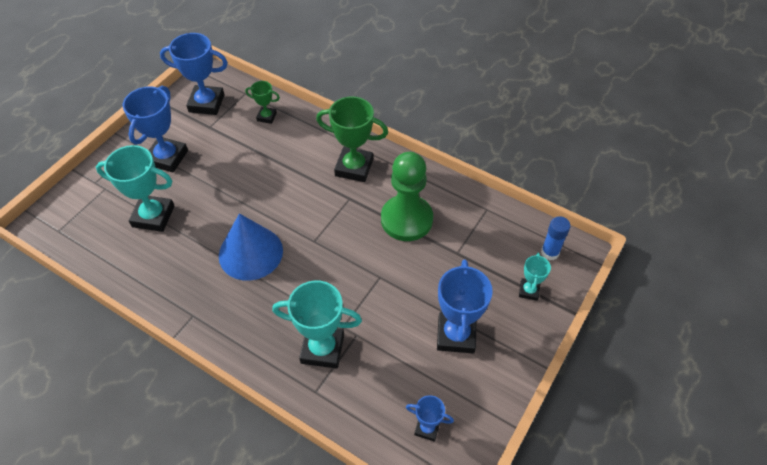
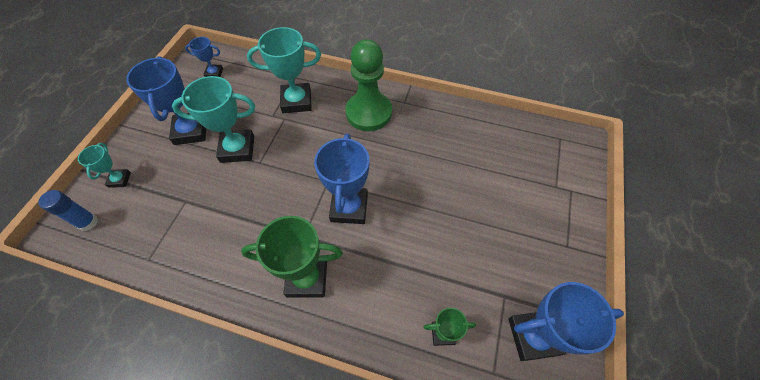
camera: 165 degrees right, 5 degrees up
turquoise trophy [96,145,175,232] -> turquoise trophy moved to [172,76,255,163]
blue trophy [123,86,188,172] -> blue trophy moved to [314,134,369,224]
blue cone [219,213,283,281] -> none
green pawn [381,152,433,241] -> green pawn moved to [345,39,392,131]

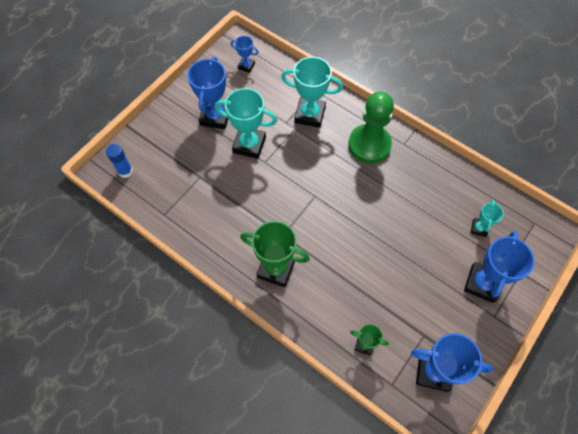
camera: 20 degrees right, 5 degrees up
turquoise trophy [78,143,131,188] -> turquoise trophy moved to [471,200,504,237]
blue trophy [314,134,369,224] -> blue trophy moved to [464,231,535,303]

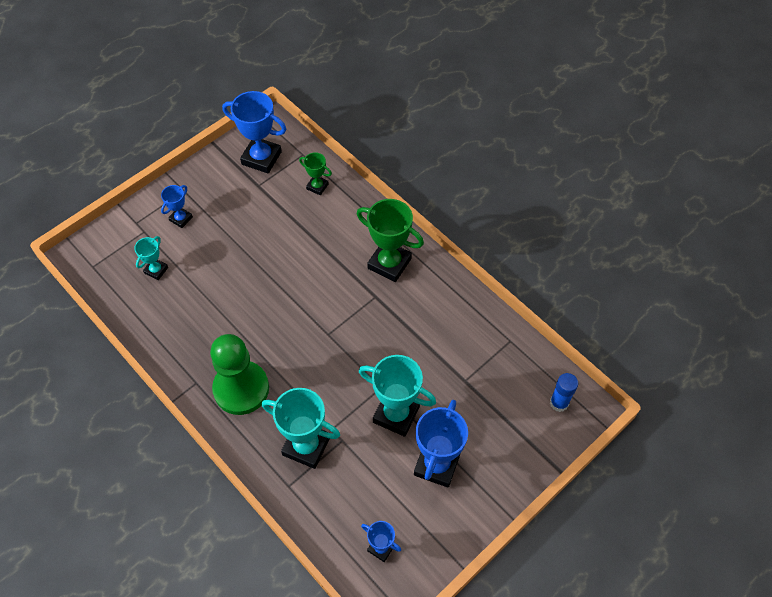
camera: 170 degrees left, 5 degrees down
blue trophy [464,231,535,303] -> blue trophy [161,185,193,228], size x0.53

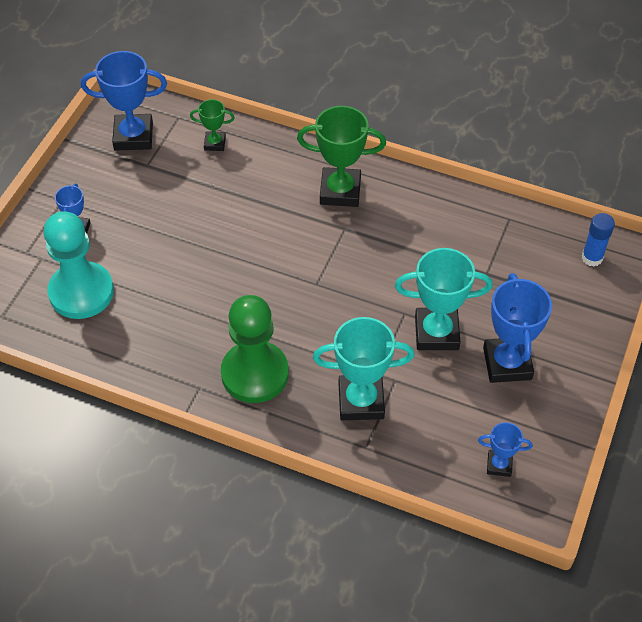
camera: 25 degrees left, 5 degrees down
turquoise trophy [134,236,168,280] -> turquoise pawn [44,211,114,319]

